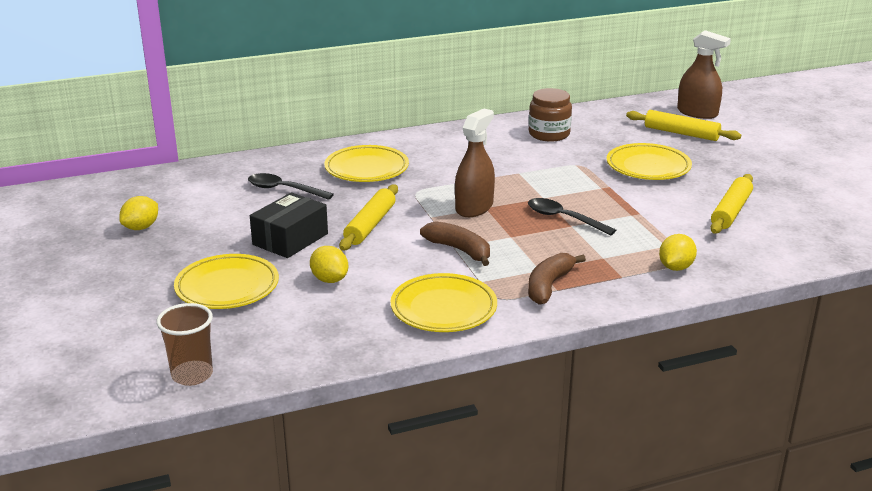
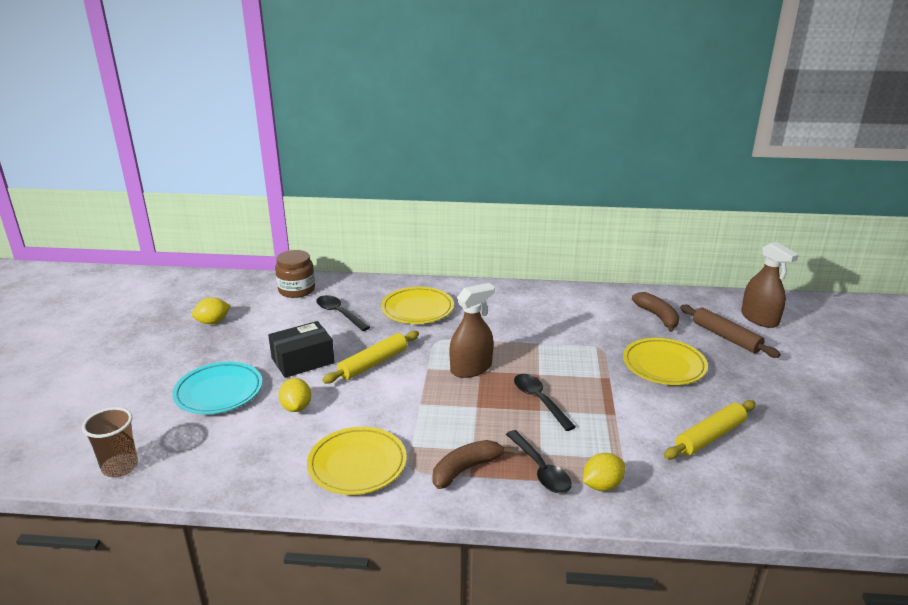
camera: 25 degrees right, 0 degrees up
yellow plate [174,254,279,309] -> turquoise plate [172,362,263,414]
brown banana [420,221,490,266] -> brown banana moved to [632,292,680,332]
brown jar [529,88,572,142] -> brown jar moved to [275,250,315,298]
yellow rolling pin [626,110,741,141] -> brown rolling pin [680,305,781,358]
none -> black spoon [506,430,572,493]

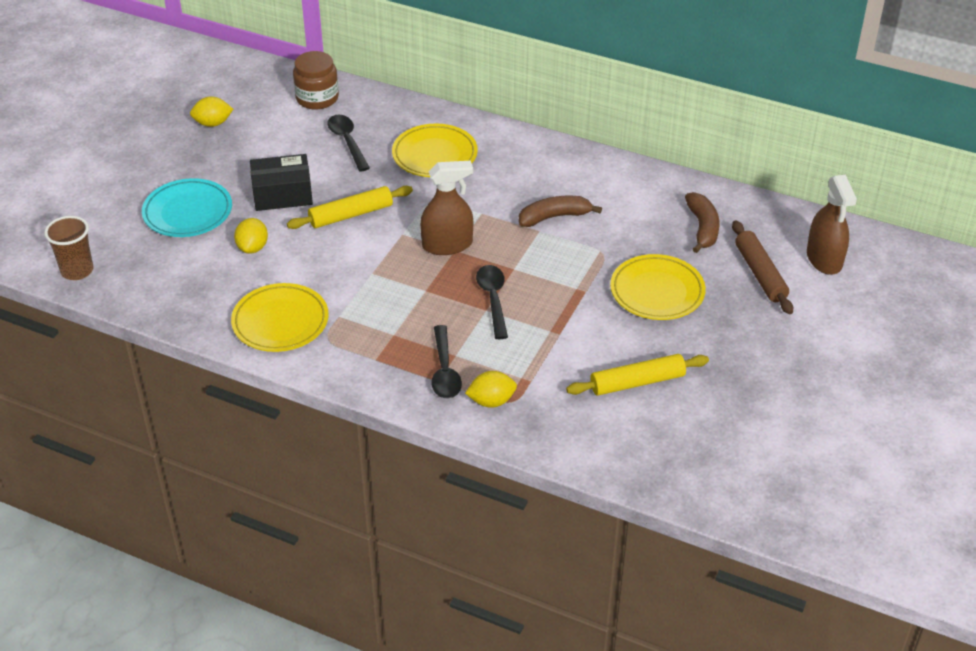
camera: 20 degrees right, 15 degrees up
brown banana [433,440,514,489] -> brown banana moved to [519,196,602,227]

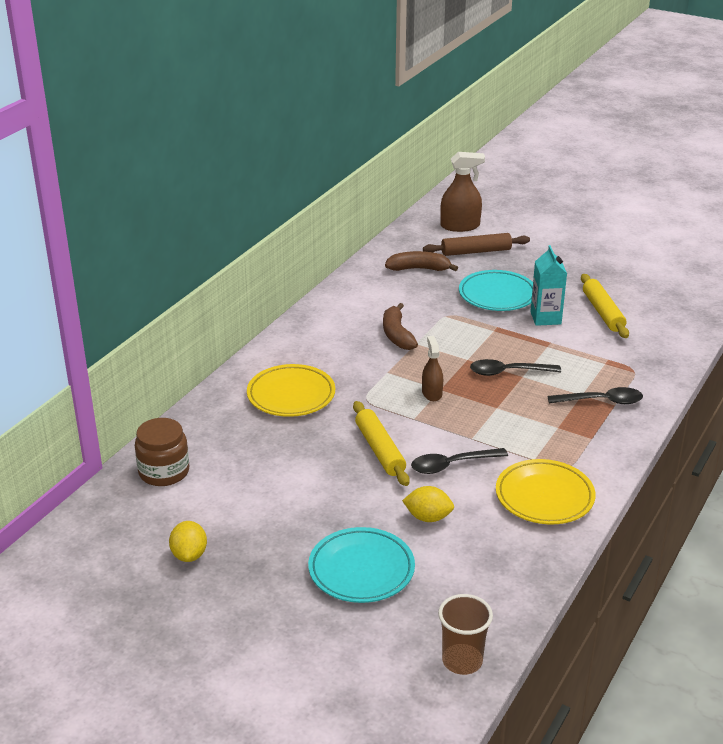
camera: 85 degrees left, 10 degrees down
black box [250,154,313,211] -> none
black spoon [327,115,370,172] -> black spoon moved to [411,448,508,474]
brown spray bottle [420,161,473,255] -> brown spray bottle [422,336,443,401], size x0.62
yellow lemon [465,371,517,408] -> none
yellow plate [610,254,706,320] -> turquoise plate [459,270,533,311]
none -> turquoise carton [530,245,567,326]

